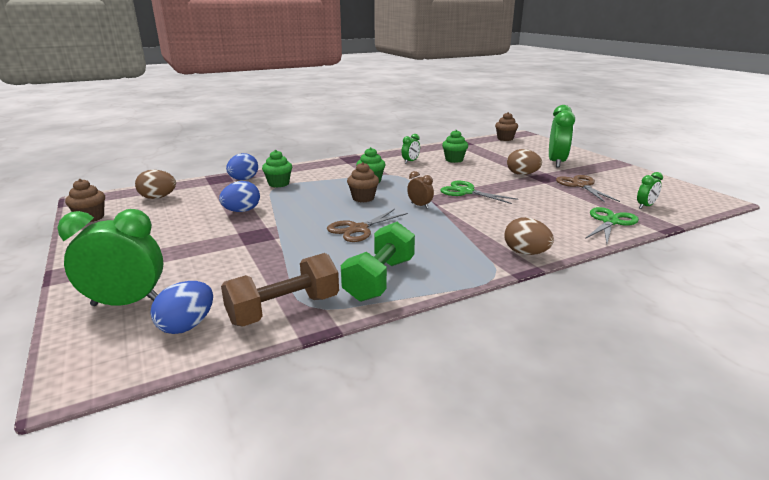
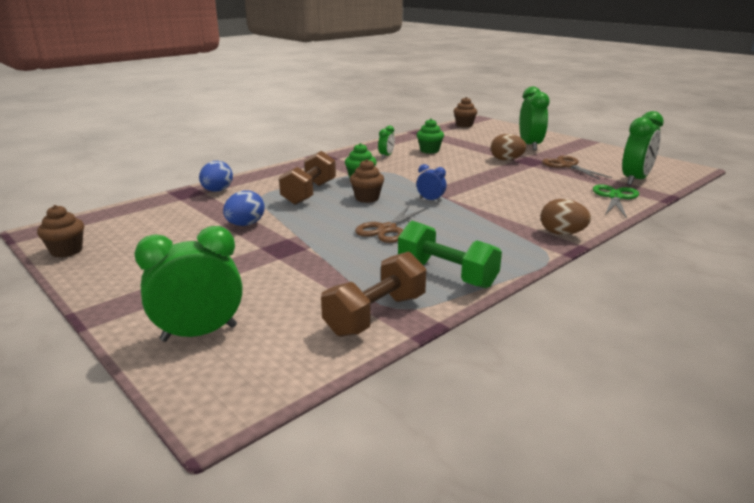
camera: 15 degrees left, 0 degrees up
brown egg [135,170,176,199] -> none
blue egg [150,281,213,334] -> none
green cupcake [262,150,292,188] -> none
green dumbbell [341,222,415,302] -> green dumbbell turned 60 degrees counterclockwise [398,221,502,288]
brown clock [407,171,434,209] -> blue clock [416,164,447,202]
green scissors [440,181,518,204] -> none
green clock [637,172,663,209] -> green clock [622,111,664,185], size x2.00
none -> brown dumbbell [279,151,336,205]

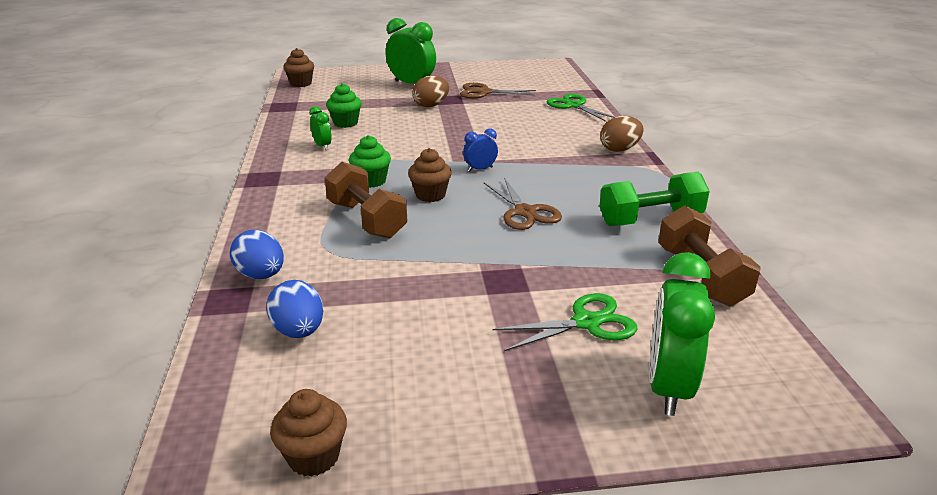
camera: 55 degrees left, 5 degrees up
blue egg [223,190,265,226] -> blue egg moved to [266,280,323,338]
green clock [622,111,664,185] -> none
none -> green scissors [492,293,638,351]

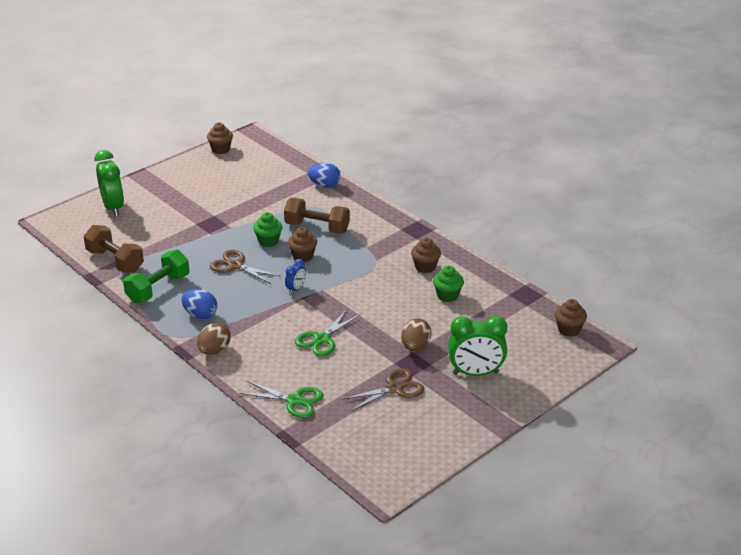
camera: 145 degrees right, 5 degrees up
blue egg [266,280,323,338] -> blue egg moved to [182,289,217,319]
green clock [309,106,332,150] -> brown cupcake [411,238,441,273]
green cupcake [349,135,391,188] -> green cupcake moved to [253,212,282,247]
green scissors [492,293,638,351] -> green scissors moved to [295,309,361,356]

